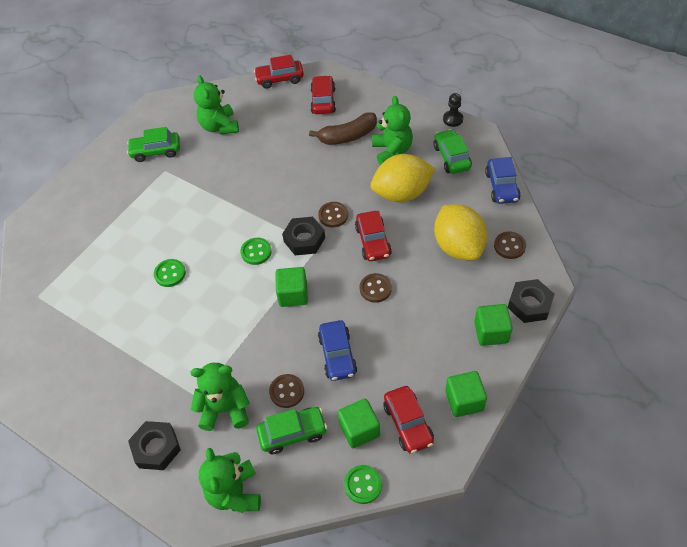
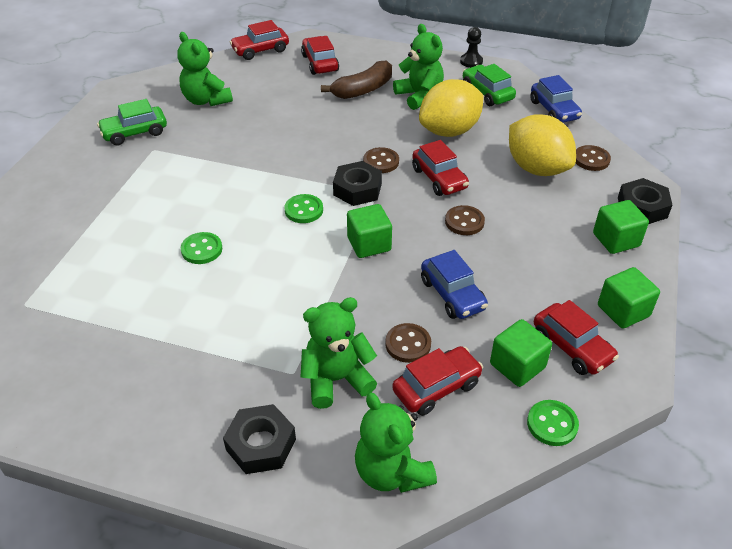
camera: 20 degrees left, 10 degrees down
green car [256,407,327,454] -> red car [392,346,483,416]

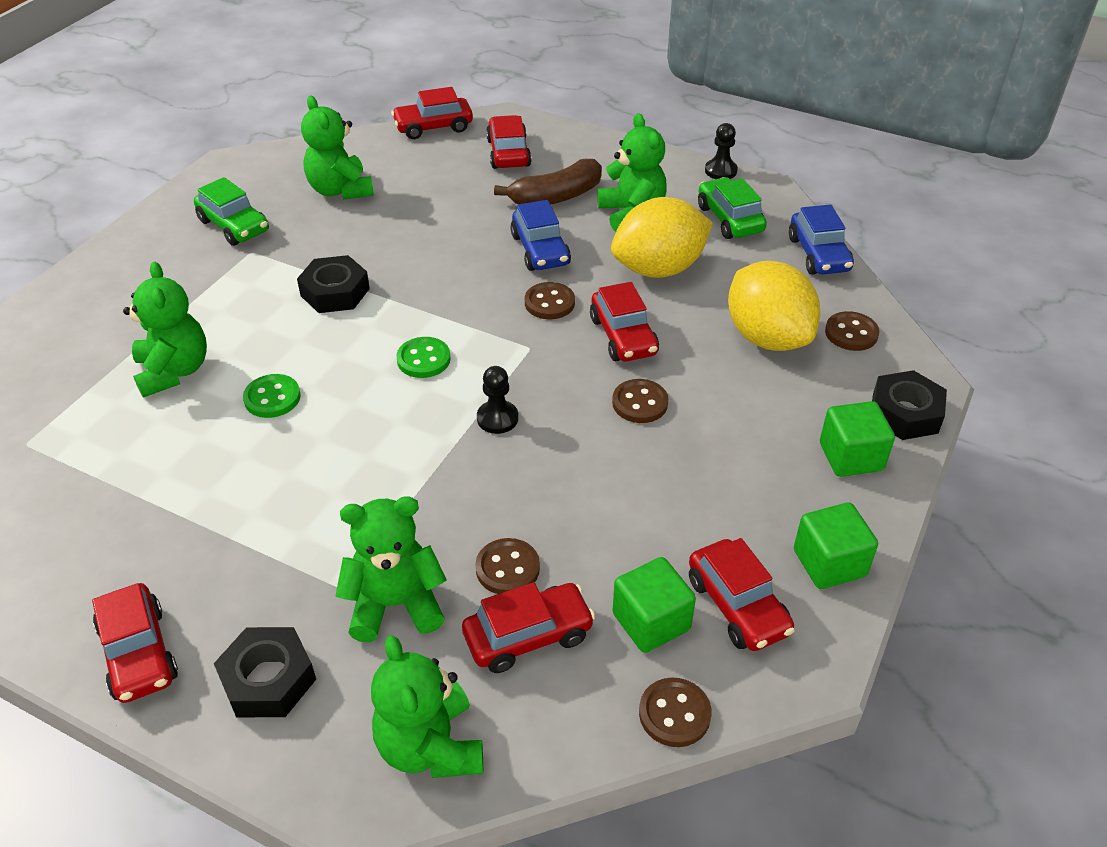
camera: 10 degrees right, 0 degrees up
green car [97,99,167,146] -> green car turned 120 degrees counterclockwise [194,177,269,246]
black nut [333,161,382,206] -> black nut moved to [297,255,370,313]
green cube [347,204,392,258] -> black pawn [477,366,518,434]
blue car [421,250,488,319] -> blue car moved to [511,200,571,271]
green button [527,400,579,446] -> brown button [639,677,712,747]
none -> red car [92,583,178,703]
none -> green teddy bear [123,262,207,398]

